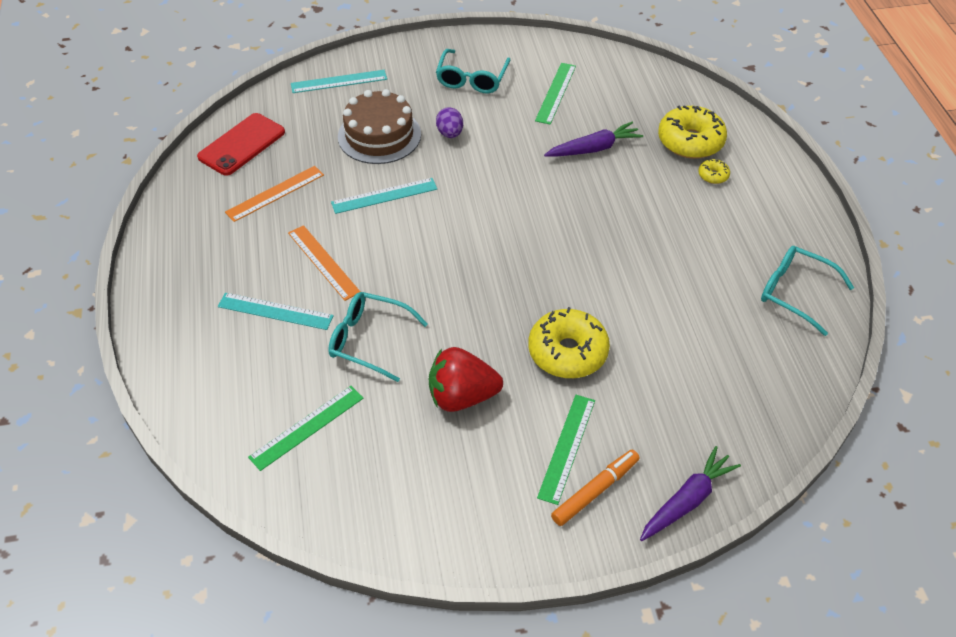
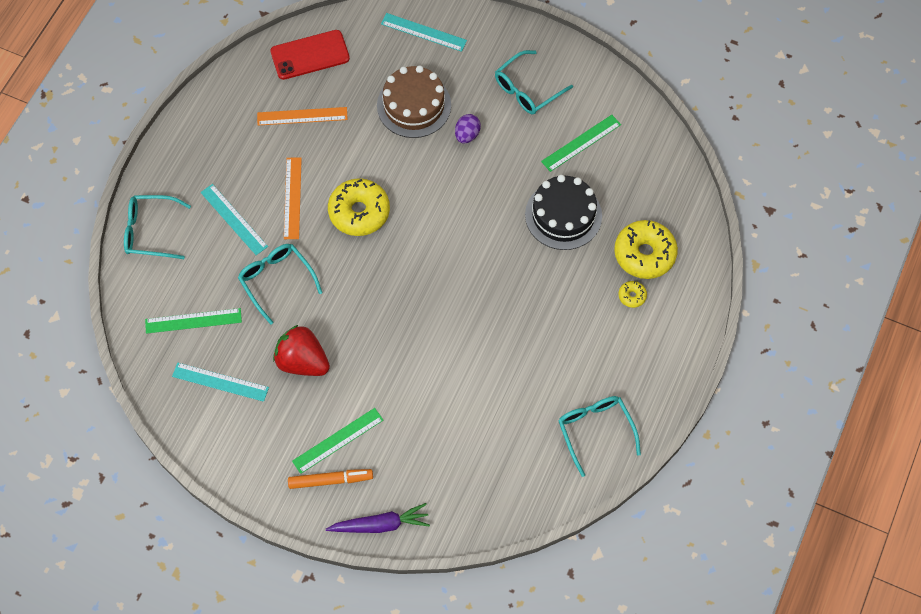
camera: 35 degrees right, 15 degrees up
turquoise ruler [331,178,437,214] -> turquoise ruler moved to [172,362,269,402]
yellow donut [529,307,610,378] -> yellow donut moved to [328,178,390,236]
purple carrot [544,122,643,157] -> black cake [525,175,602,250]
none -> turquoise glasses [124,195,191,259]

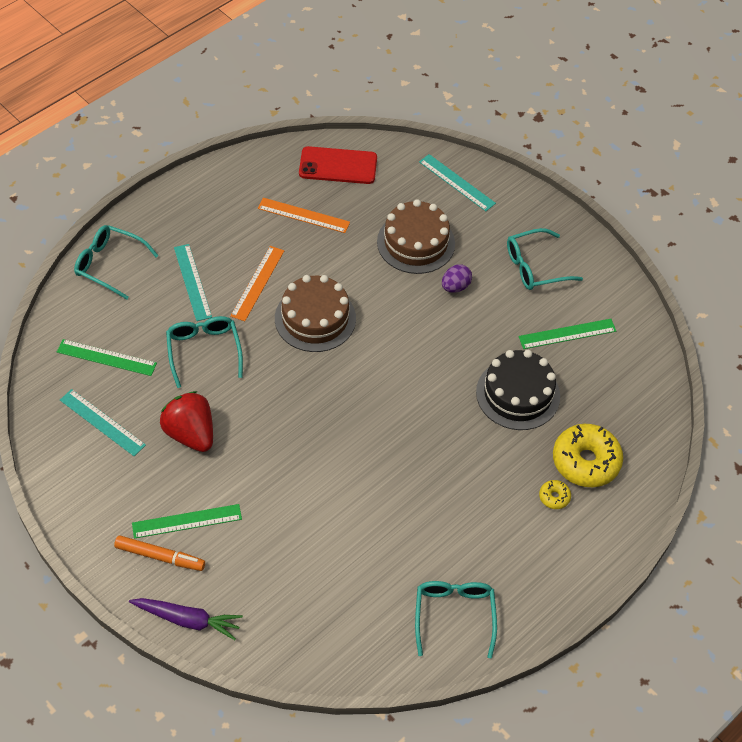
camera: 20 degrees right, 10 degrees down
yellow donut [328,178,390,236] -> brown cake [275,275,356,352]

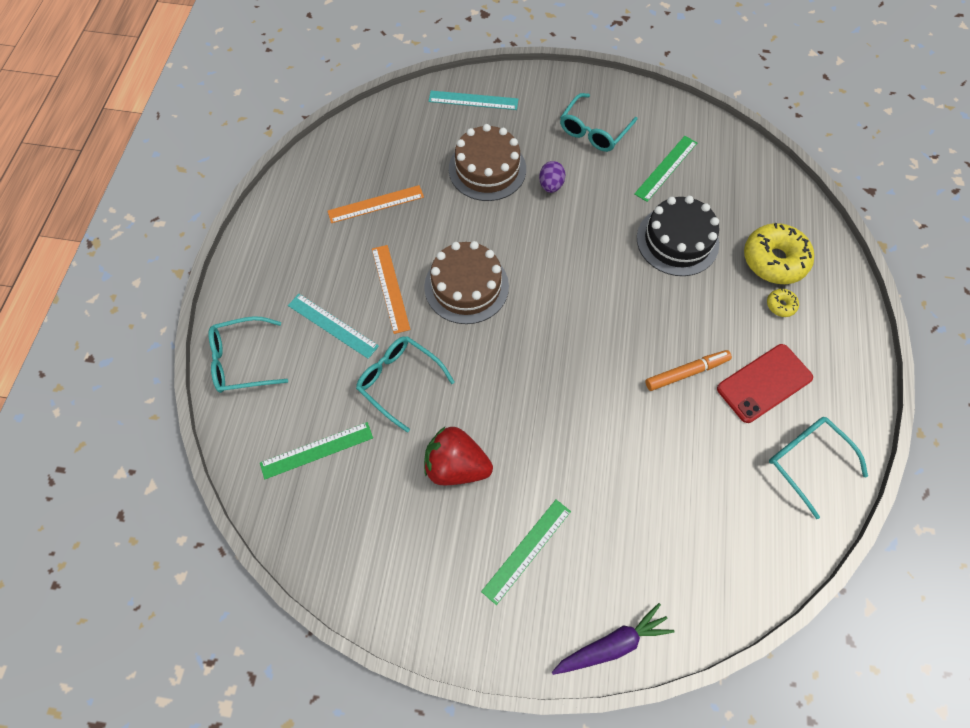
camera: 35 degrees left, 10 degrees up
turquoise ruler [60,389,146,456] -> none
orange marker [114,535,205,571] -> orange marker moved to [645,350,732,391]
red phone [299,146,377,184] -> red phone moved to [717,344,813,423]

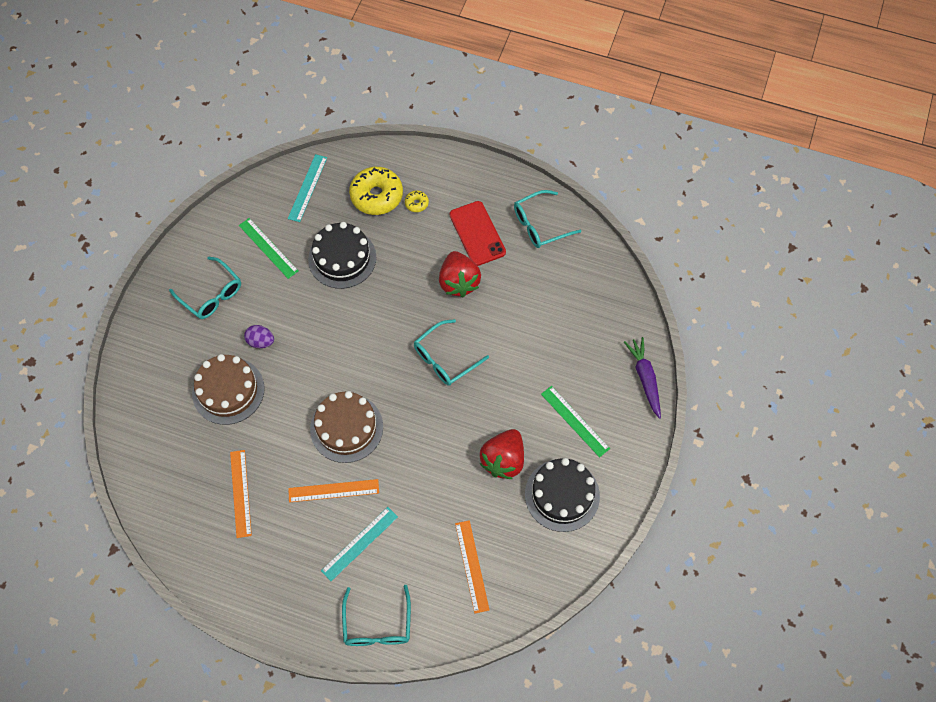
camera: 80 degrees left, 0 degrees up
green ruler [260,422,373,479] -> orange ruler [455,520,490,614]
turquoise glasses [356,336,455,433] -> turquoise glasses moved to [414,319,489,386]
turquoise ruler [429,91,518,110] -> turquoise ruler moved to [288,154,327,222]
orange marker [645,350,732,391] -> red strawberry [439,251,481,297]
none -> black cake [525,458,600,532]

